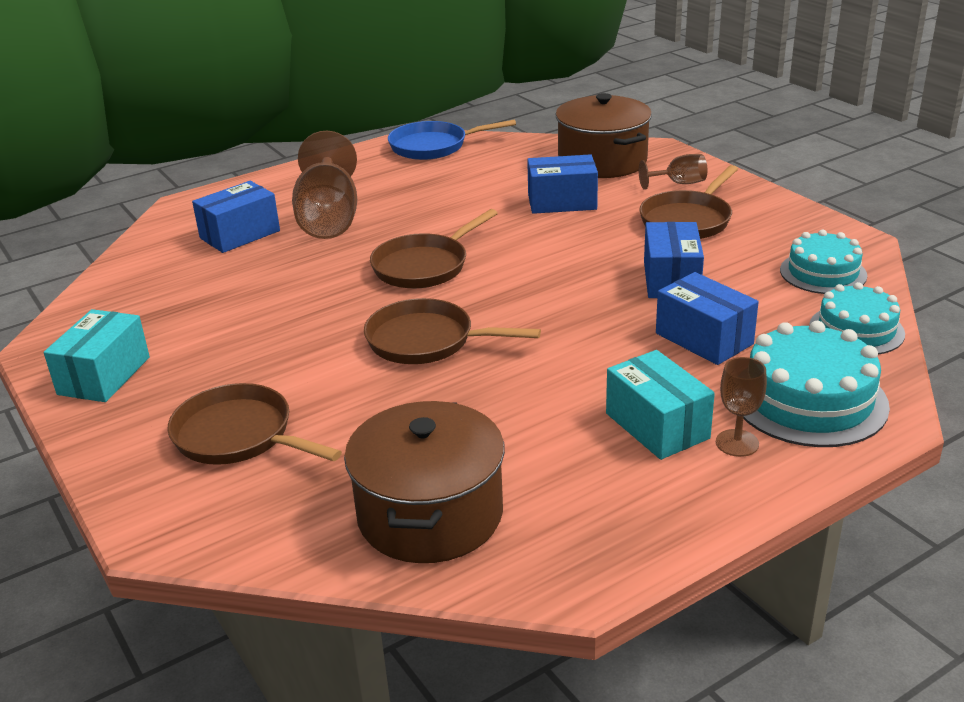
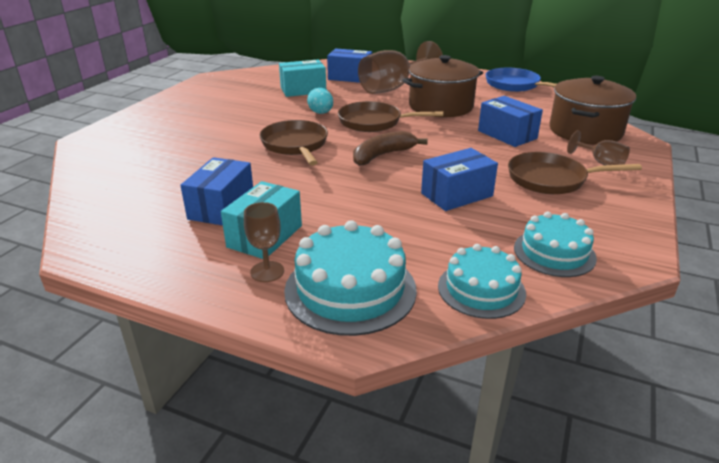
camera: 55 degrees right, 0 degrees up
turquoise box [44,309,150,402] -> turquoise box moved to [279,59,326,97]
brown pan [167,383,342,465] -> none
brown pot [344,401,505,563] -> brown pot moved to [402,55,483,117]
blue box [656,272,759,365] -> blue box moved to [180,157,253,226]
none -> turquoise egg [307,88,333,114]
none -> brown banana [353,131,428,166]

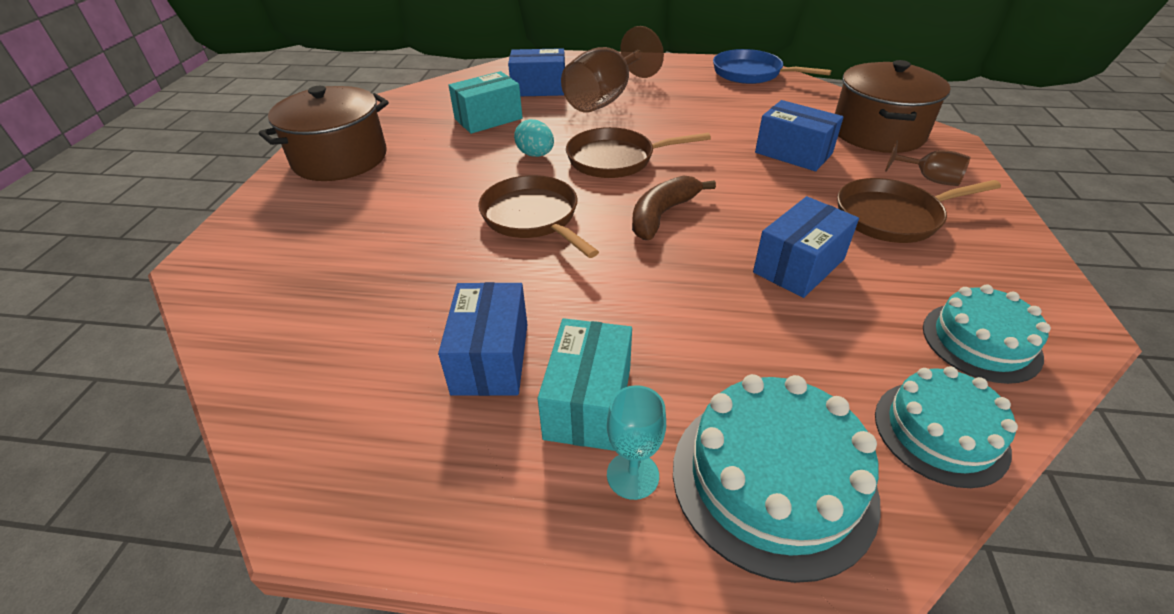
camera: 15 degrees left, 10 degrees up
brown goblet [244,202,284,282] -> turquoise goblet [607,385,666,500]
brown pot [402,55,483,117] -> brown pot moved to [259,86,389,181]

